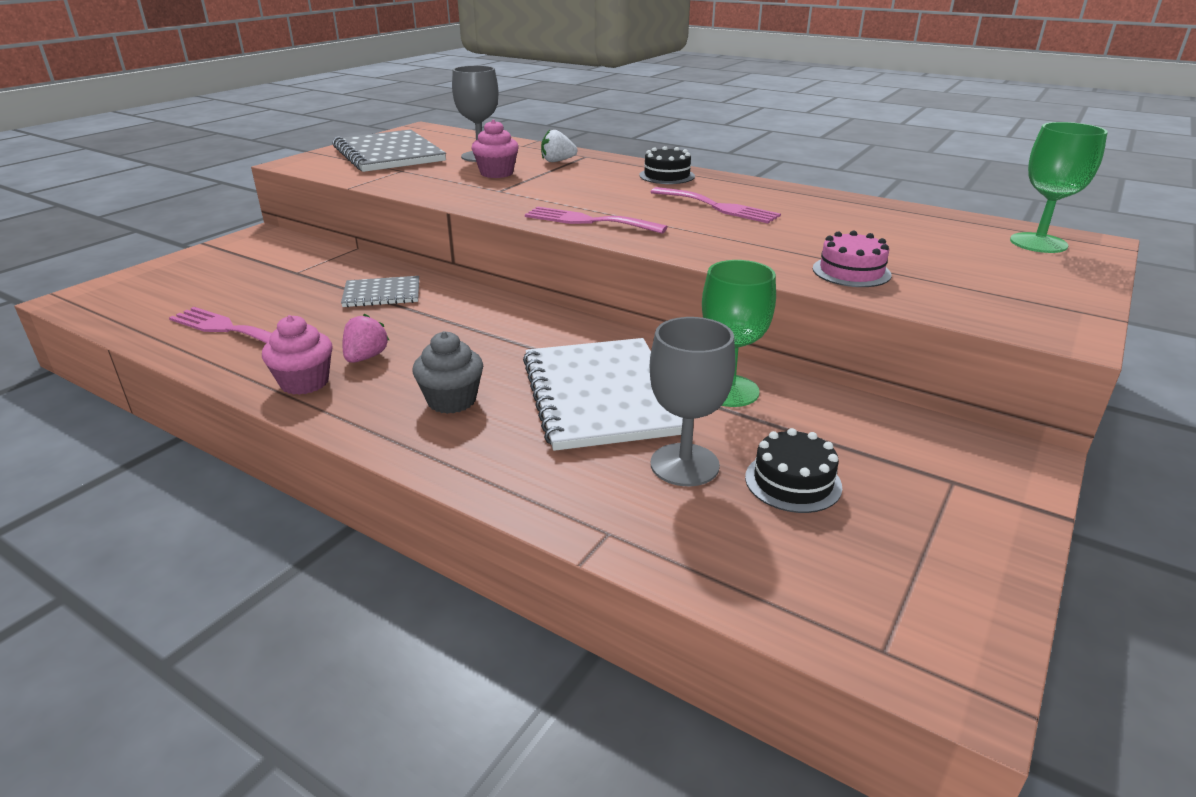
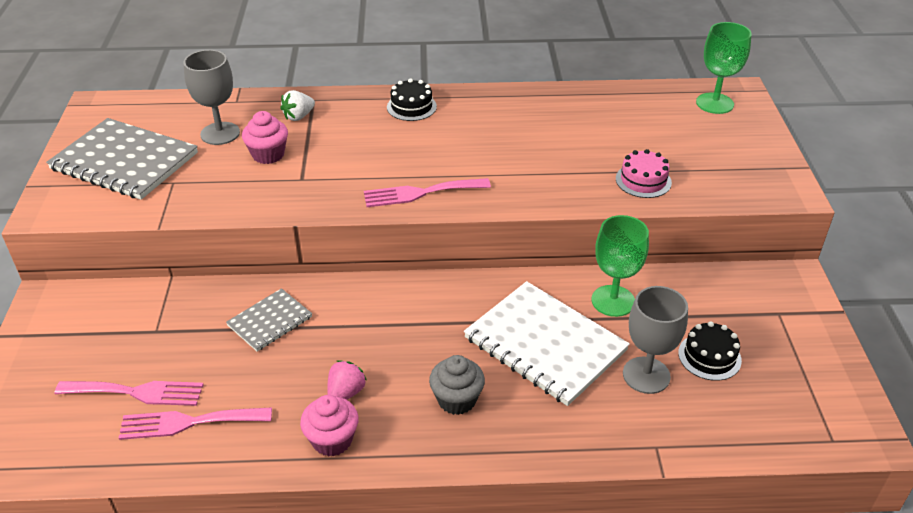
camera: 35 degrees left, 10 degrees up
pink strawberry [343,314,389,363] -> pink strawberry turned 45 degrees clockwise [327,360,367,400]
pink fork [651,187,781,223] -> pink fork moved to [55,381,204,406]

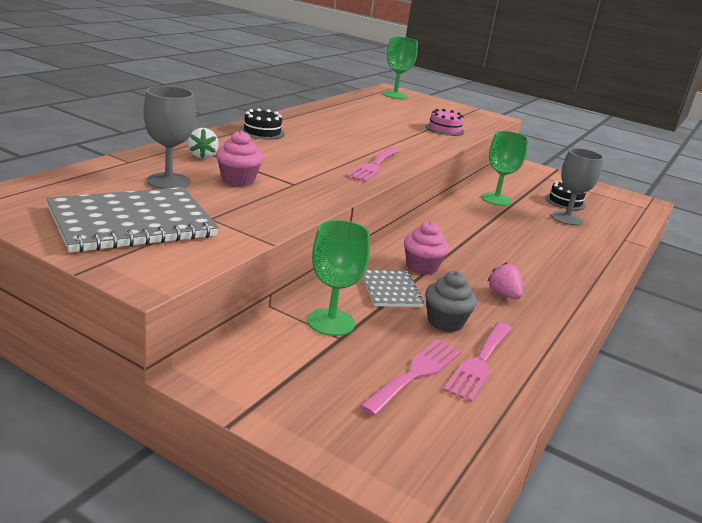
camera: 60 degrees left, 15 degrees down
pink cupcake [300,395,359,457] -> pink cupcake moved to [404,221,449,275]
grey cupcake [429,355,485,415] -> grey cupcake moved to [425,271,477,332]
white notebook [464,281,630,406] -> none
none -> green goblet [307,220,370,336]

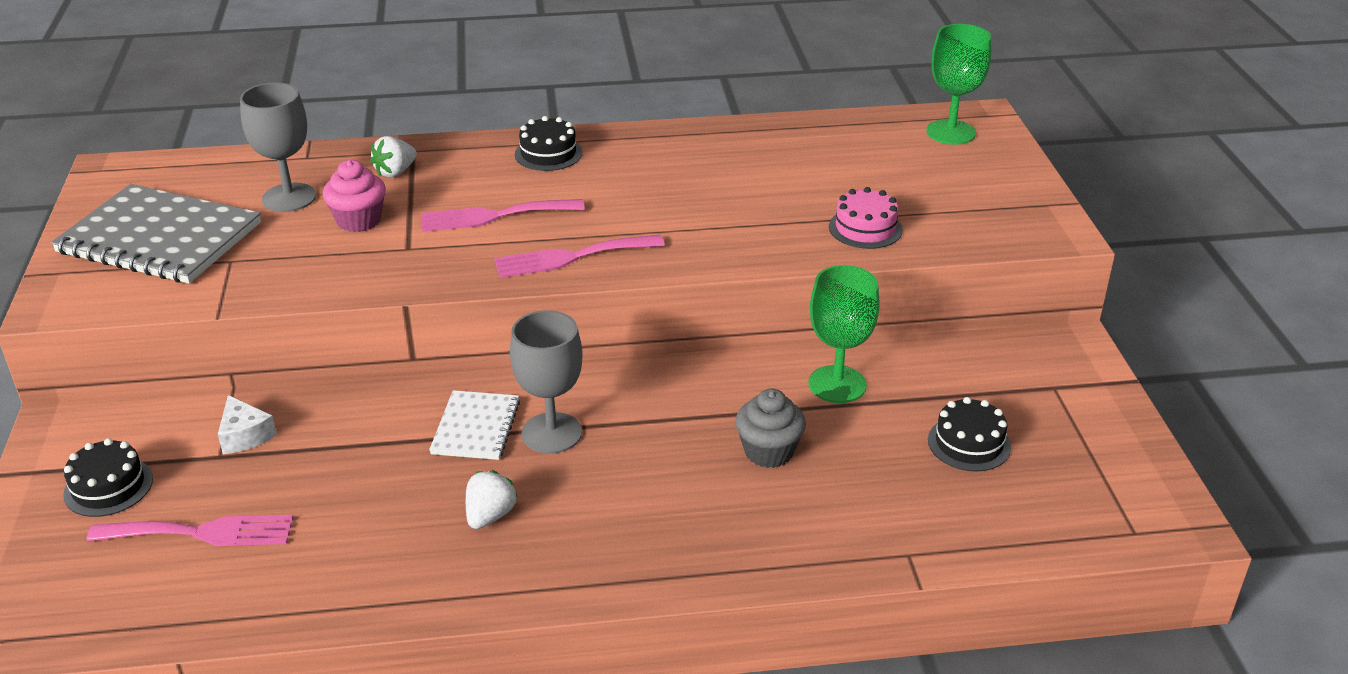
camera: 55 degrees right, 10 degrees up
green goblet [307,220,370,336] -> white cheese [218,395,277,454]
grey notebook [362,269,424,307] -> none
pink cupcake [404,221,449,275] -> white notebook [429,390,520,460]
grey cupcake [425,271,477,332] -> grey cupcake moved to [735,389,806,468]
pink fork [443,322,512,402] -> pink fork moved to [421,199,585,232]
pink strawberry [488,262,523,299] -> white strawberry [466,470,518,529]
grey goblet [551,148,604,226] -> grey goblet moved to [510,310,583,454]
none -> black cake [63,438,153,517]

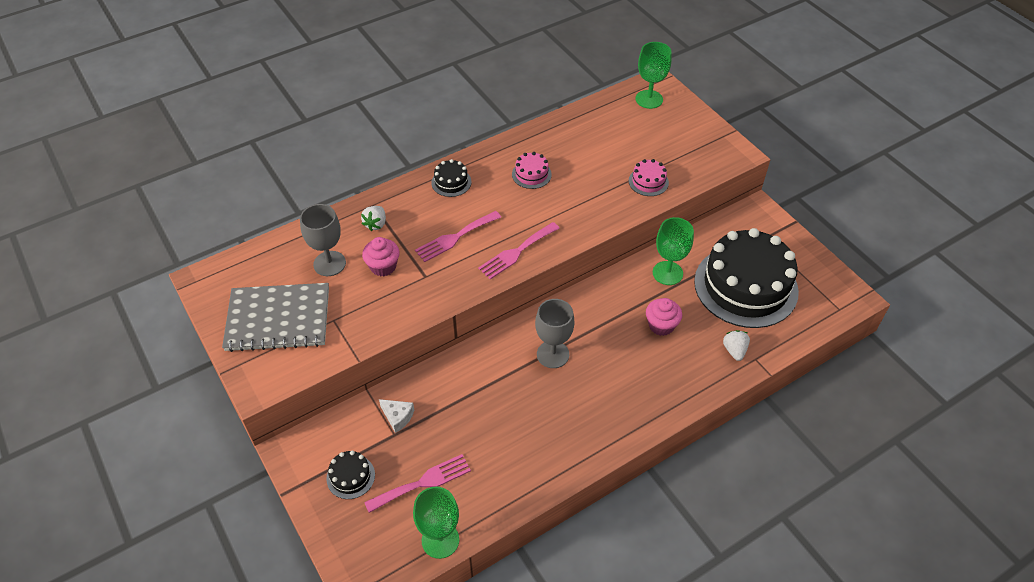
camera: 25 degrees left, 15 degrees up
white notebook [429,390,520,460] -> none
white strawberry [466,470,518,529] -> white strawberry moved to [723,330,750,361]
grey cupcake [735,389,806,468] -> pink cupcake [646,298,682,336]
black cake [928,397,1011,472] -> black cake [694,228,799,328], size x2.48
none -> green goblet [413,487,459,559]
none -> pink cake [512,152,552,189]

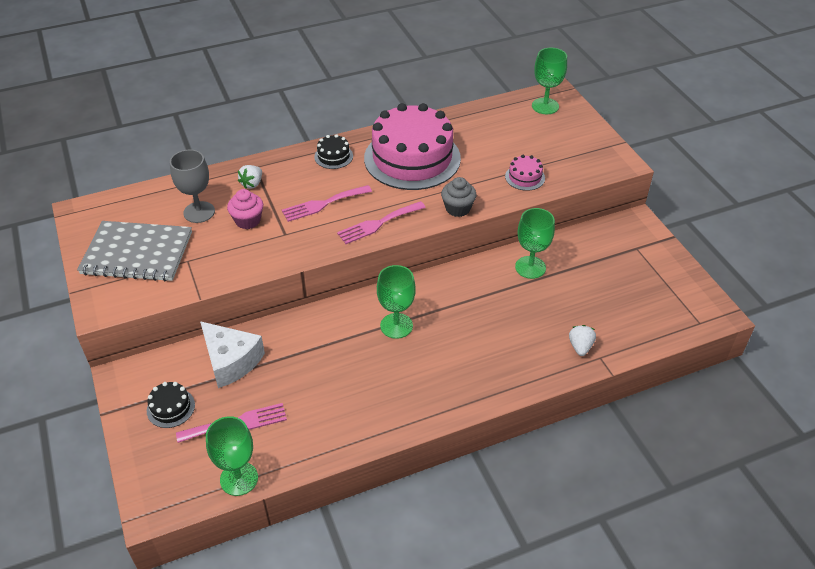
camera: 10 degrees right, 5 degrees down
white cheese [379,399,414,433] -> white cheese [200,321,265,388], size x1.94
pink cake [512,152,552,189] -> pink cake [364,103,461,190], size x2.48
grey goblet [535,299,574,368] -> green goblet [377,265,416,339]
pink cupcake [646,298,682,336] -> none
black cake [694,228,799,328] -> none
none -> grey cupcake [441,177,477,217]

